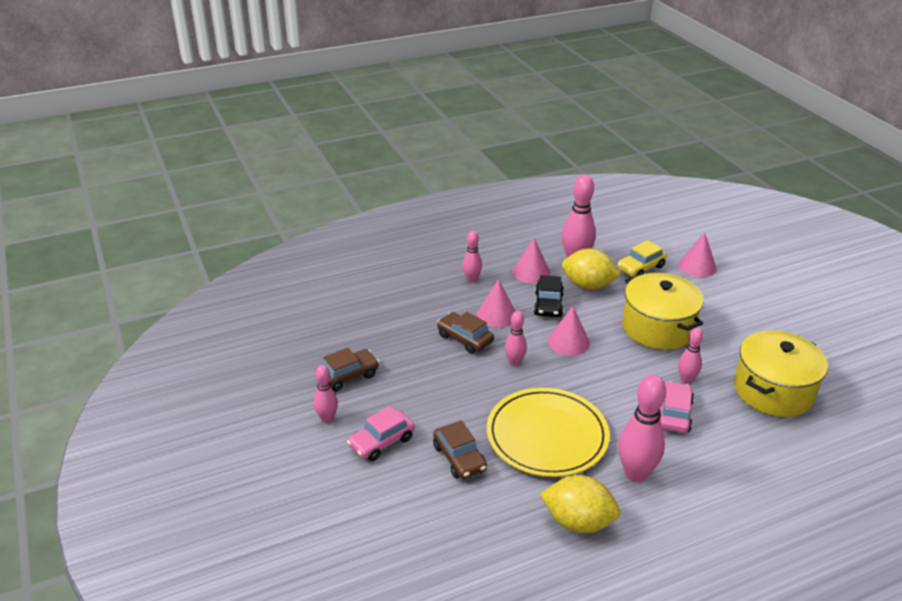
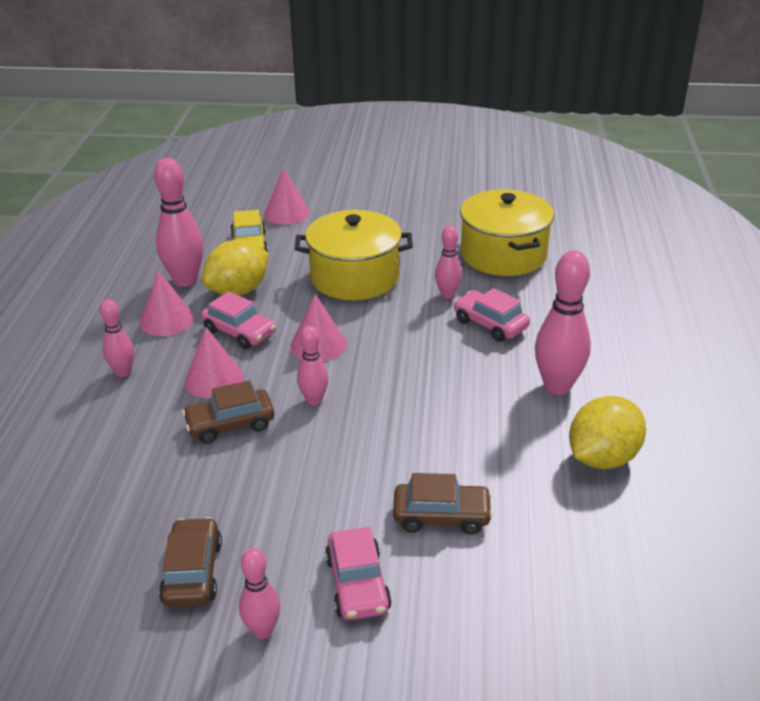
camera: 60 degrees left, 0 degrees up
yellow plate [487,388,610,477] -> none
black car [534,275,564,317] -> pink car [201,291,276,349]

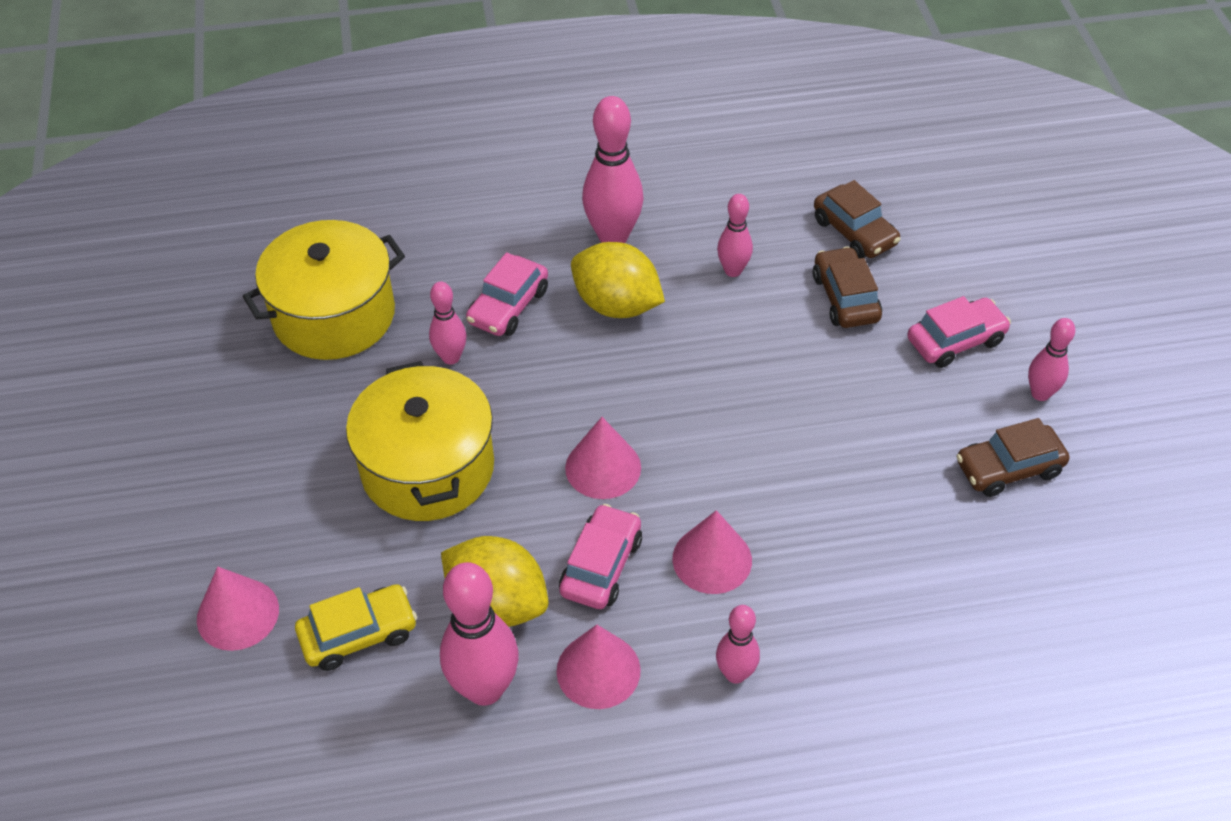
camera: 105 degrees left, 15 degrees up
brown car [182,380,274,443] -> brown car moved to [814,180,901,258]
pink bowling pin [297,326,328,406] -> pink bowling pin moved to [717,194,753,277]
yellow lemon [569,396,646,469] -> yellow lemon moved to [571,242,665,318]

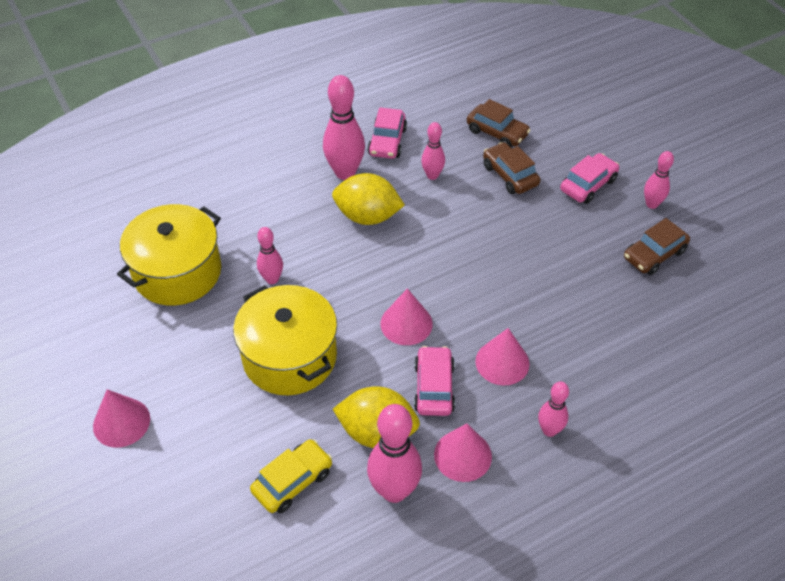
camera: 20 degrees left, 0 degrees up
pink cone [197,567,279,651] -> pink cone moved to [93,389,150,448]
pink car [466,252,548,336] -> pink car moved to [368,108,407,159]

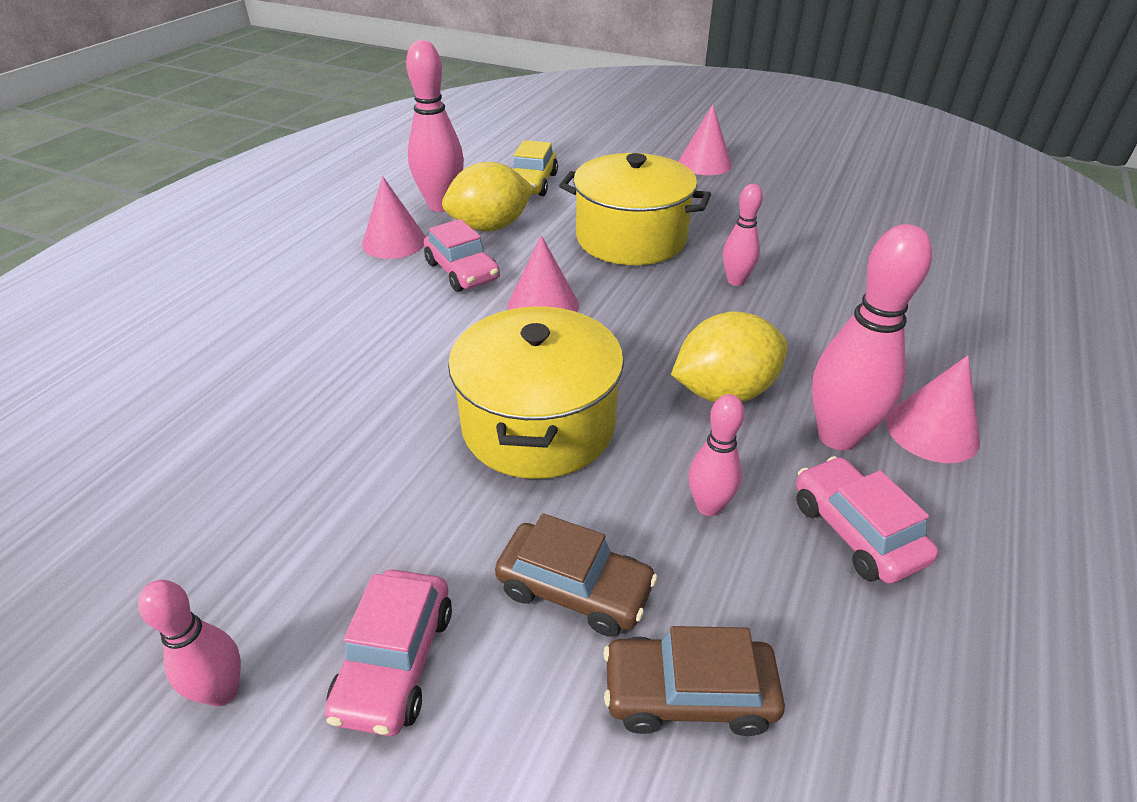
camera: 145 degrees right, 10 degrees down
yellow pot [117,204,221,306] -> yellow pot moved to [448,307,624,479]
pink cone [475,328,530,385] -> pink cone moved to [886,355,980,463]
pink bowling pin [538,382,569,437] -> none
brown car [624,218,690,275] -> none

